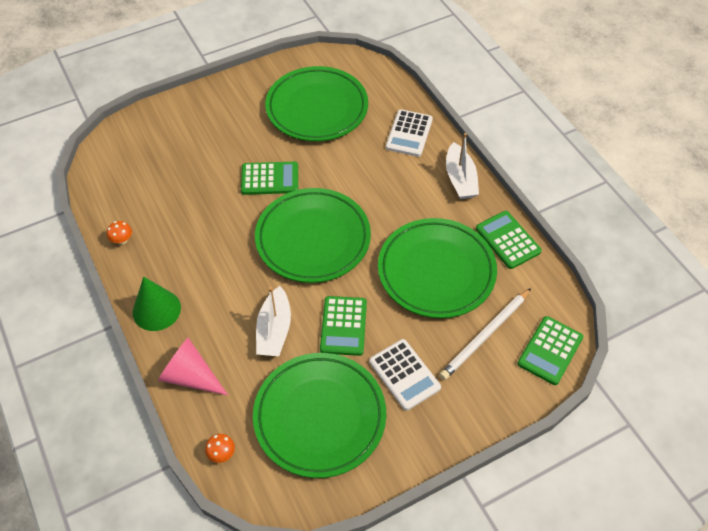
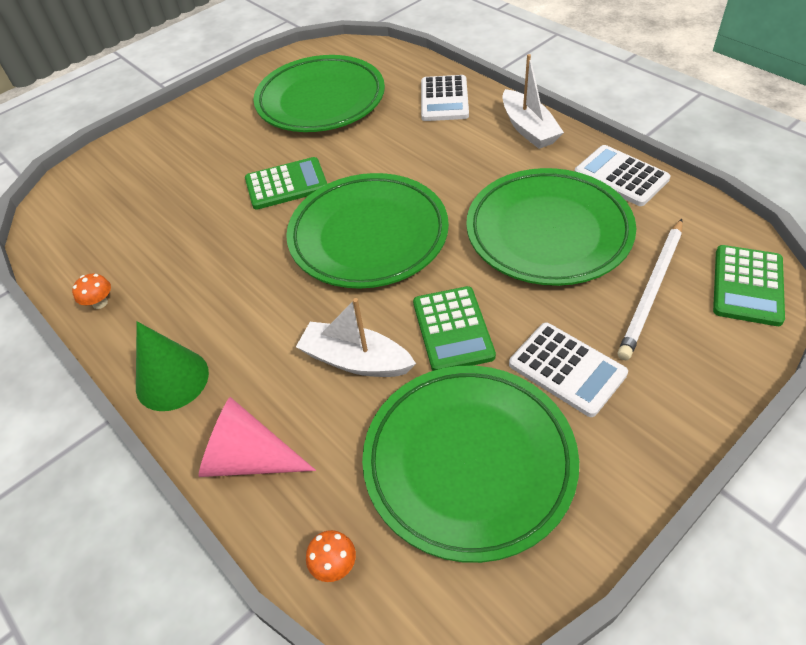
camera: 10 degrees left, 5 degrees down
white boat [256,286,291,356] -> white boat turned 120 degrees clockwise [296,298,416,377]
green calculator [476,211,542,269] -> white calculator [575,145,671,206]

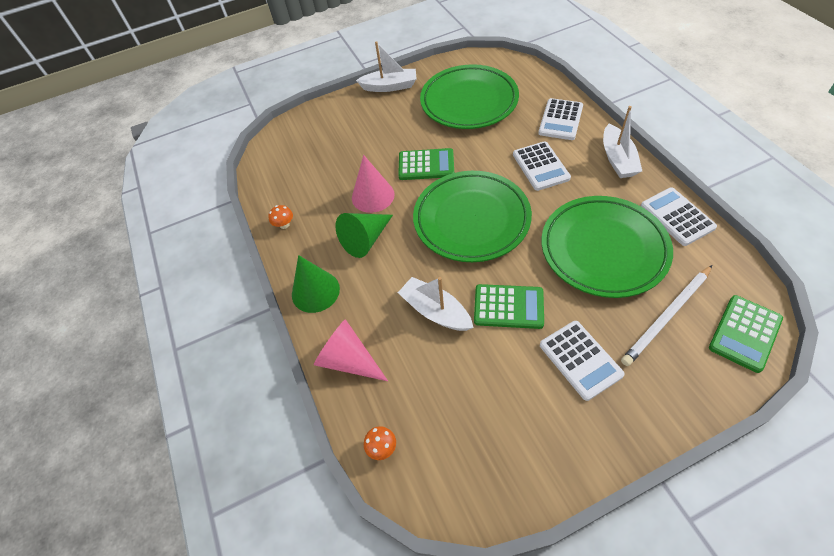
camera: 20 degrees right, 5 degrees up
green plate [362,366,579,563] -> none
green calculator [413,286,496,371] -> green calculator turned 90 degrees counterclockwise [474,284,544,329]
none -> green cone [335,213,393,258]
none -> pink cone [352,155,395,213]
none -> white boat [356,41,417,92]
none -> white calculator [513,141,571,191]

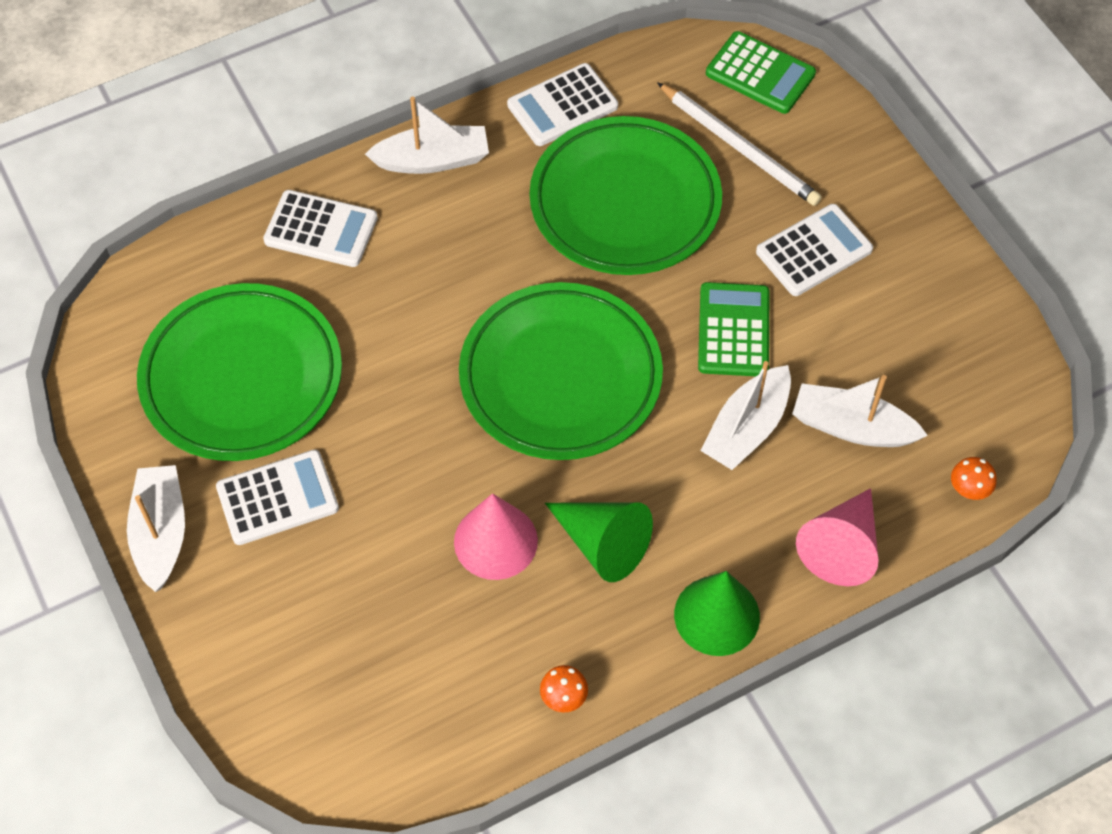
camera: 100 degrees left, 5 degrees up
green calculator [398,148,454,180] -> none
white calculator [513,141,571,191] -> white calculator moved to [216,449,339,545]
none -> white boat [792,375,928,447]

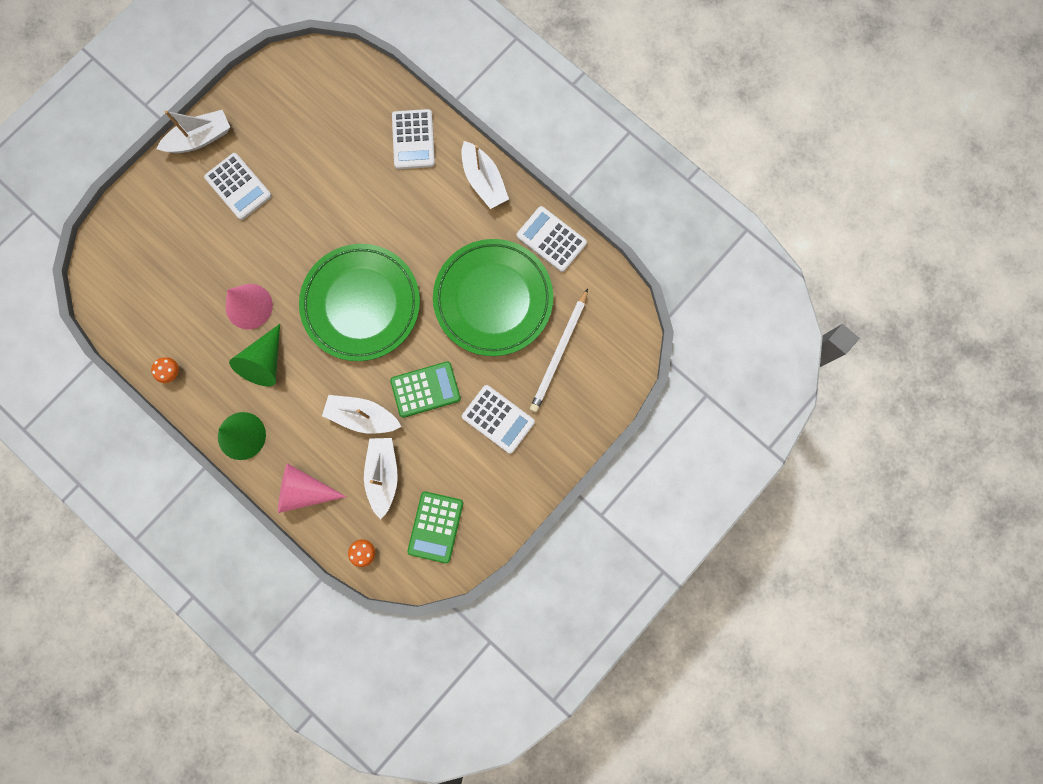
camera: 70 degrees right, 20 degrees up
green plate [137,283,342,461] -> none
green calculator [706,31,816,114] -> green calculator moved to [407,491,463,563]

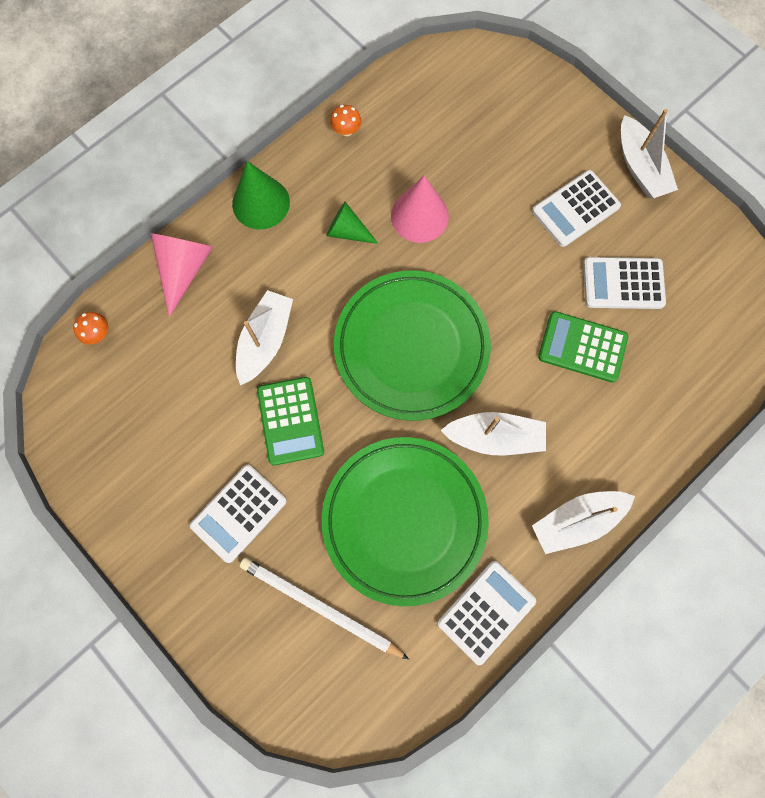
camera: 95 degrees right, 5 degrees down
green cone [229,324,280,387] -> green cone [327,202,379,244], size x0.65
white boat [364,438,398,519] -> white boat moved to [440,412,546,455]
white calculator [392,109,435,169] -> white calculator moved to [583,257,666,309]
green calculator [407,491,463,563] -> green calculator moved to [538,311,628,383]

